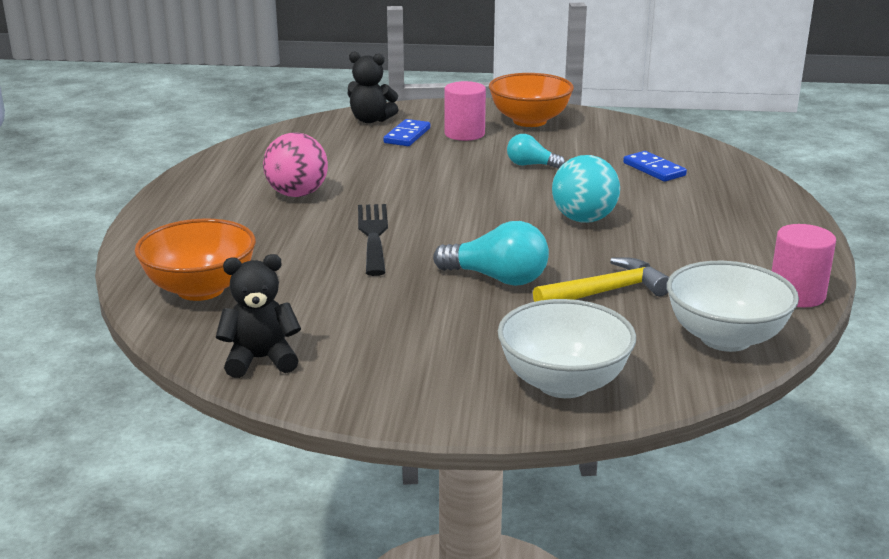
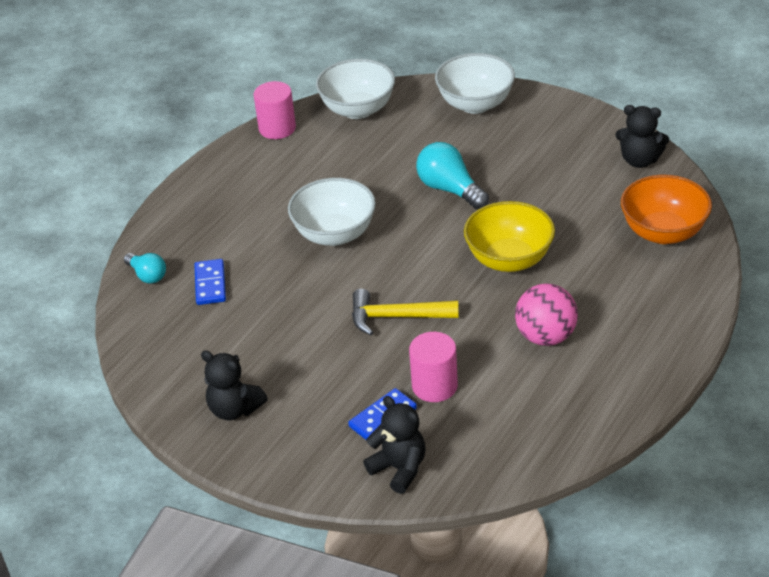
camera: 150 degrees left, 15 degrees up
black fork [358,204,388,276] -> yellow bowl [464,201,555,272]
pink cylinder [444,81,486,141] -> pink cylinder moved to [409,332,458,402]
orange bowl [489,73,574,127] -> black teddy bear [201,350,268,420]
turquoise light bulb [507,134,565,169] -> turquoise light bulb moved to [124,253,166,284]
yellow hammer [533,257,669,302] -> yellow hammer moved to [352,289,459,335]
turquoise ball [552,155,620,223] -> white bowl [288,178,376,246]

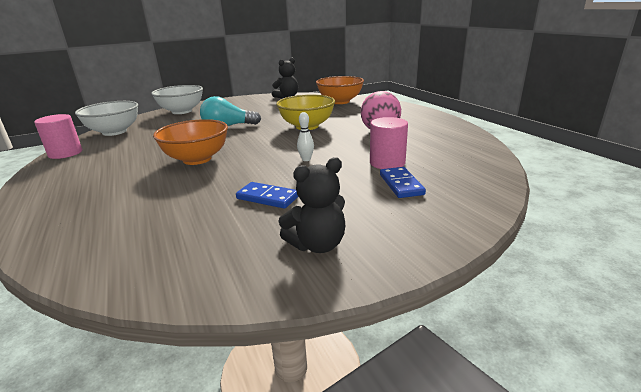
camera: 60 degrees left, 15 degrees down
turquoise light bulb [124,253,166,284] -> none
blue domino [194,259,226,305] -> blue domino moved to [236,182,298,209]
white bowl [288,178,376,246] -> orange bowl [153,119,228,165]
yellow hammer [352,289,459,335] -> white bowling pin [297,112,314,161]
black teddy bear [363,396,426,494] -> none

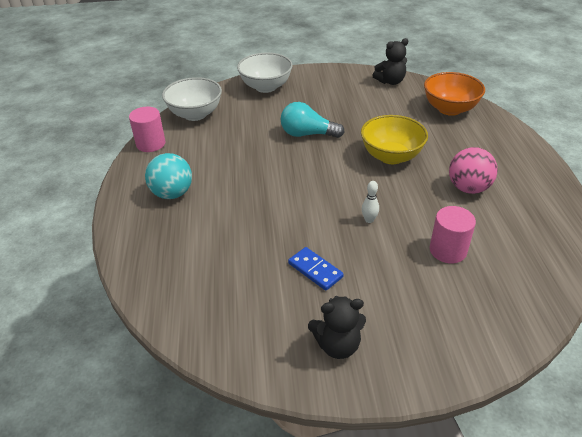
camera: 20 degrees right, 15 degrees up
orange bowl [153,119,228,165] -> none
blue domino [380,167,426,198] -> none
none -> turquoise ball [145,153,192,199]

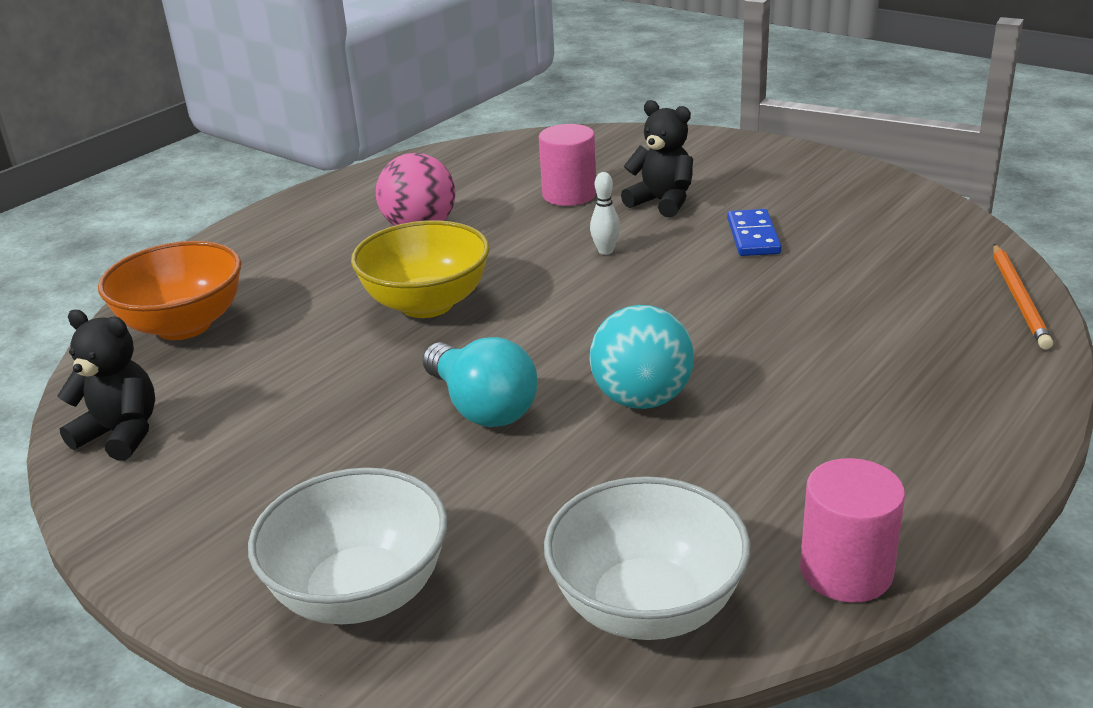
camera: 135 degrees left, 10 degrees down
turquoise ball [145,153,192,199] -> turquoise ball moved to [589,305,694,409]
black teddy bear [308,296,366,359] -> black teddy bear moved to [621,100,693,217]
none -> orange pencil [993,244,1053,350]

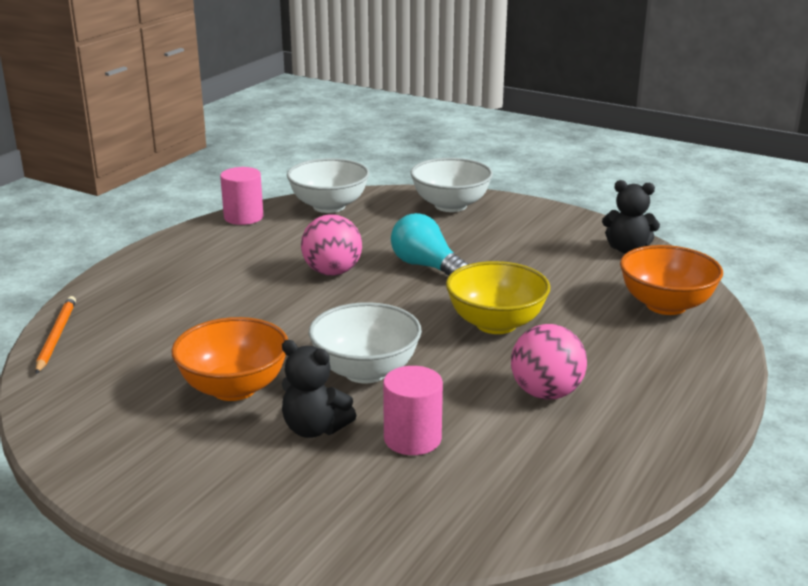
camera: 170 degrees right, 5 degrees down
turquoise ball [589,305,694,409] -> pink ball [301,214,362,276]
white bowling pin [590,172,620,255] -> white bowl [309,302,422,383]
blue domino [727,209,782,256] -> orange bowl [171,317,288,401]

